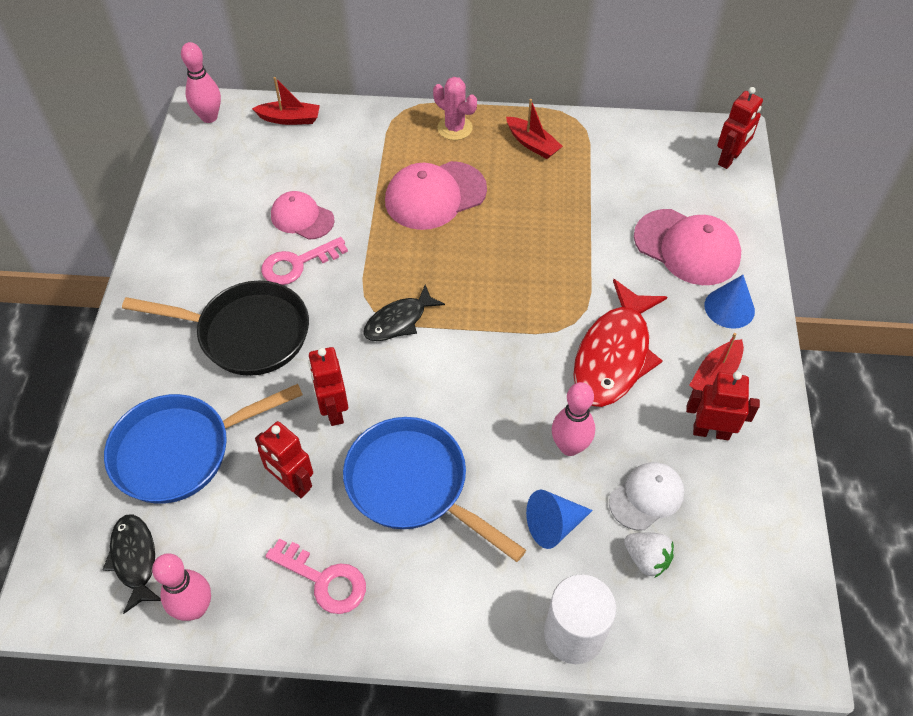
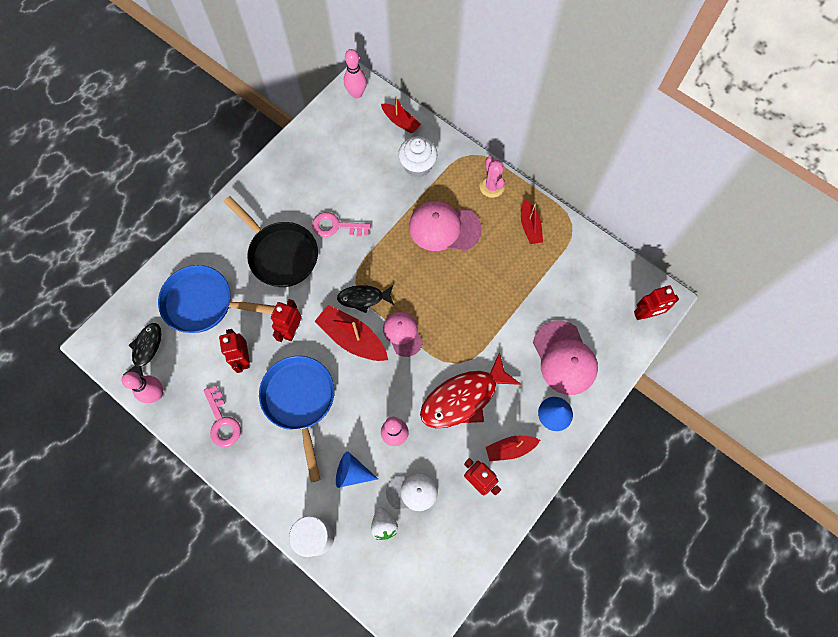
camera: 35 degrees right, 15 degrees up
pink cap [271,191,335,240] -> pink cap moved to [383,312,423,357]
none -> red boat [314,305,388,361]
none -> white cupcake [398,136,437,178]

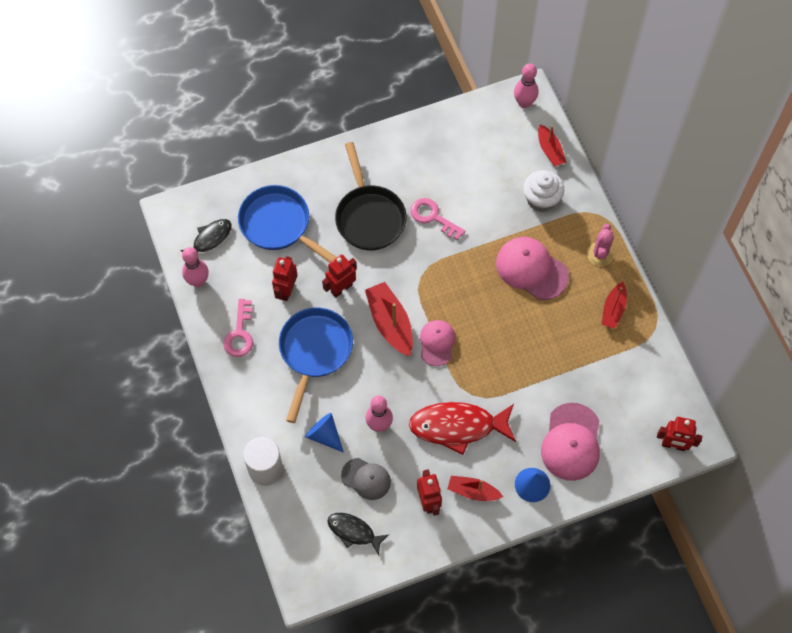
camera: 30 degrees right, 5 degrees down
black fish [337,285,394,313] -> black fish moved to [327,513,389,555]
white strawberry [371,507,398,540] -> none
white cap [386,473,438,511] -> grey cap [341,458,391,500]

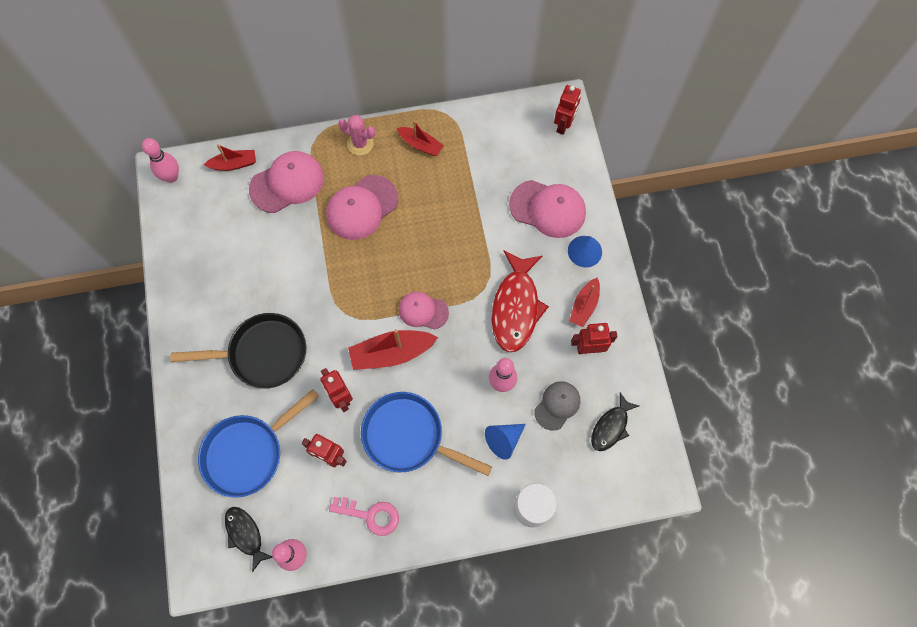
camera: 80 degrees left, 5 degrees up
pink key [411,198,465,240] -> none
white cupcake [523,170,564,212] -> pink cap [249,151,324,213]

